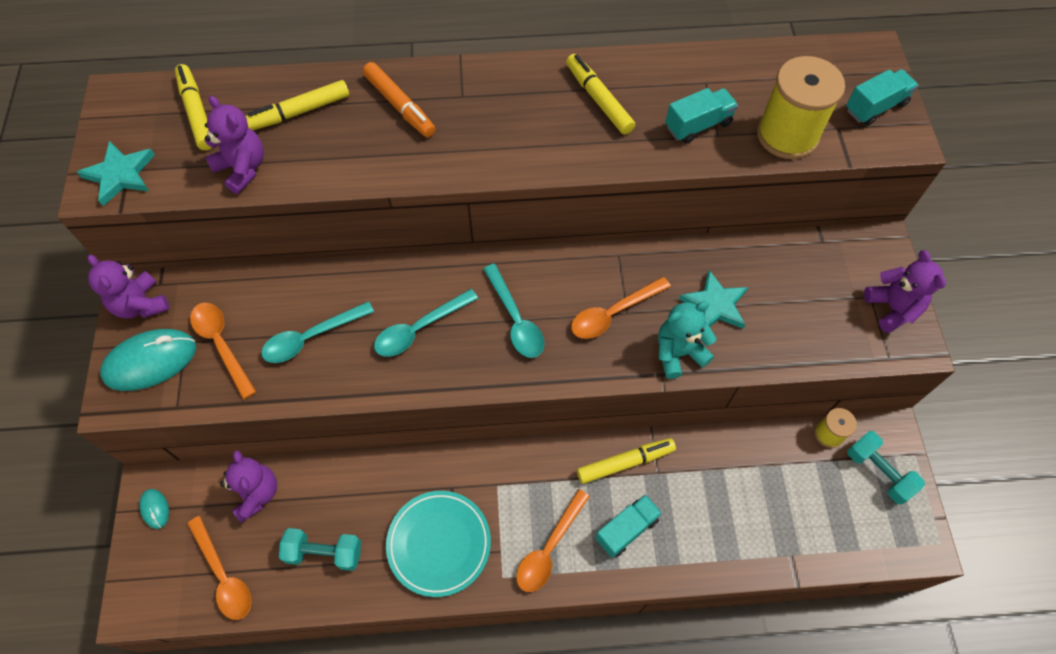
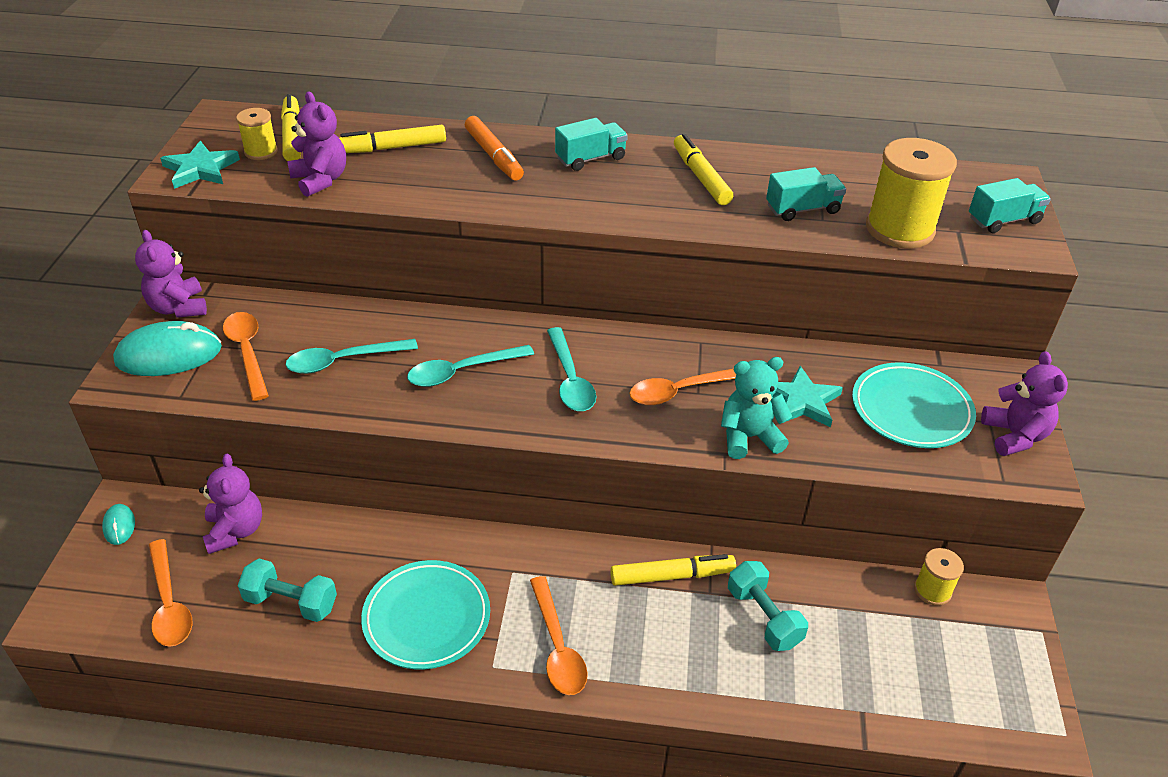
camera: 10 degrees right, 20 degrees down
orange spoon [516,489,590,592] -> orange spoon turned 60 degrees counterclockwise [530,576,588,695]
turquoise truck [595,494,662,558] -> turquoise truck moved to [555,118,628,171]
turquoise dumbbell [847,431,925,505] -> turquoise dumbbell moved to [728,561,808,651]
none -> yellow spool [236,108,278,160]
none -> turquoise plate [852,362,976,448]

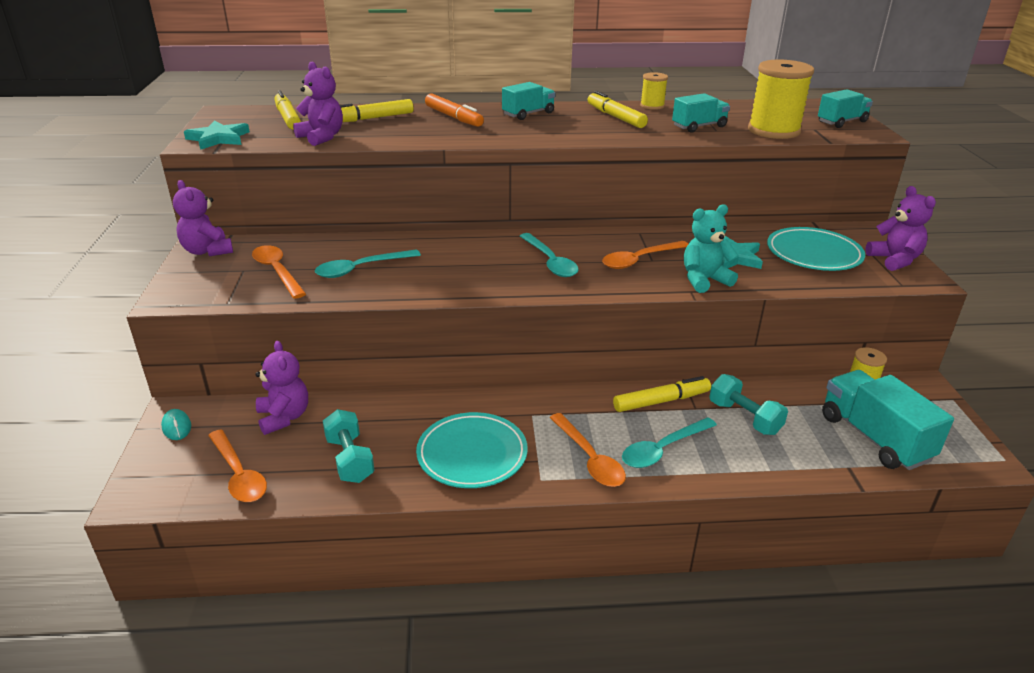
camera: 10 degrees left, 10 degrees down
turquoise mouse [113,321,222,376] -> none
yellow spool [236,108,278,160] -> yellow spool moved to [640,72,668,110]
turquoise dumbbell [237,559,337,622] -> turquoise dumbbell turned 60 degrees clockwise [323,409,375,483]
turquoise spoon [407,345,534,387] -> turquoise spoon moved to [622,417,717,468]
none -> turquoise truck [822,370,954,470]

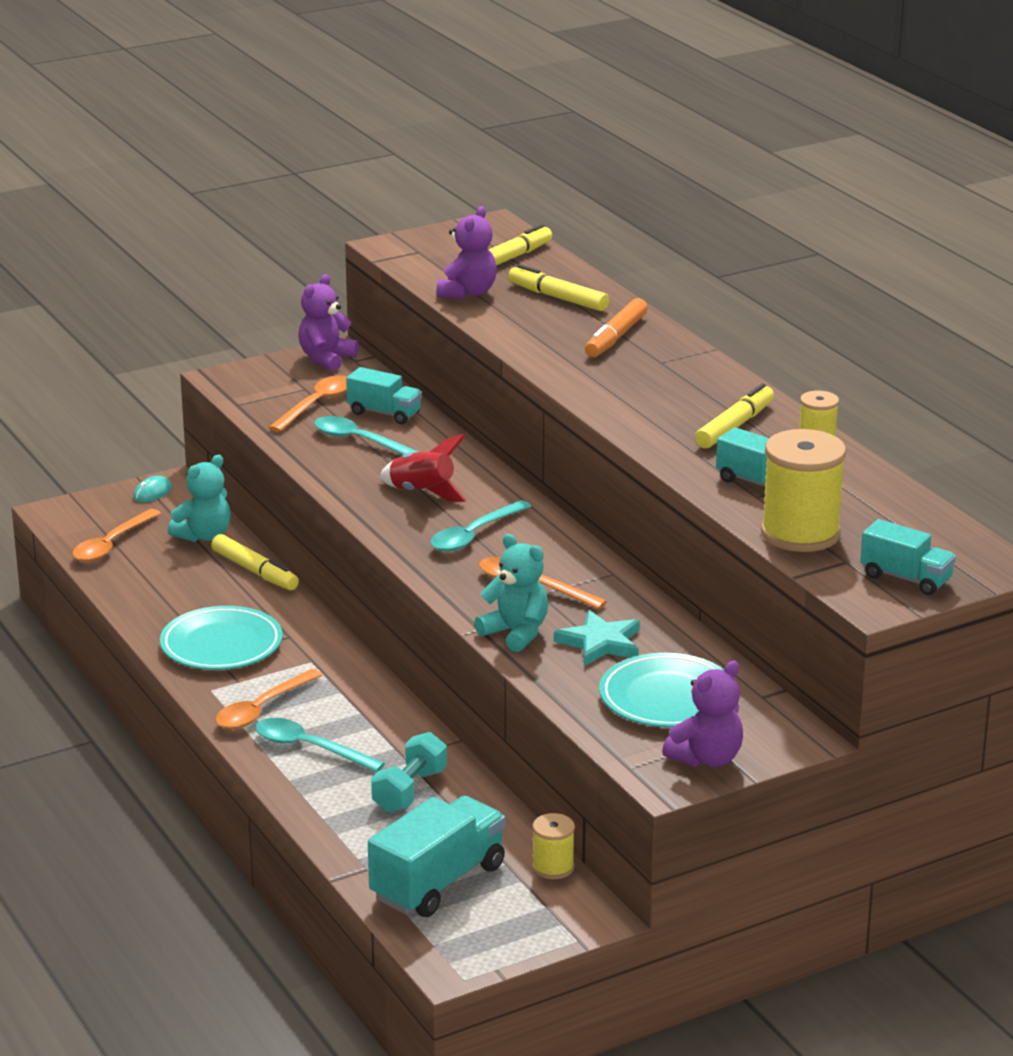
camera: 65 degrees right, 5 degrees down
turquoise star [184,120,250,150] -> none
purple teddy bear [255,341,308,435] -> turquoise teddy bear [168,455,231,542]
turquoise dumbbell [323,409,375,483] -> none
turquoise truck [502,82,555,120] -> turquoise truck moved to [346,367,422,424]
yellow marker [613,376,711,412] -> yellow marker moved to [211,534,299,590]
none -> red rocket [380,434,467,502]

